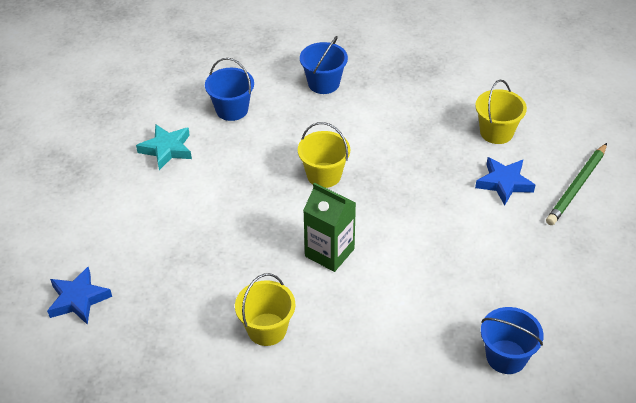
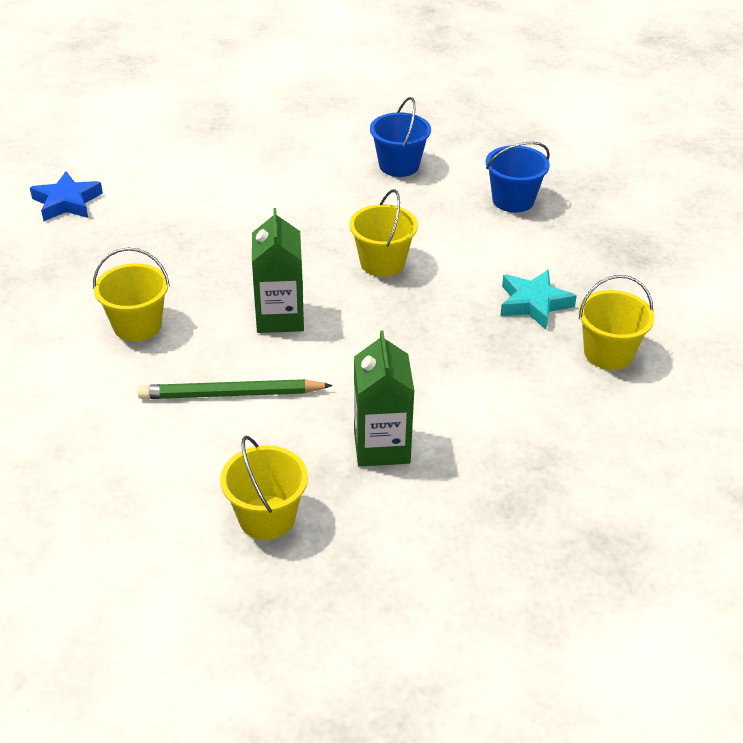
camera: 50 degrees right, 5 degrees down
turquoise star [136,124,192,170] -> turquoise star moved to [500,270,577,329]
blue star [475,157,535,206] -> none
blue bucket [481,307,544,374] -> yellow bucket [220,436,308,540]
green pencil [546,143,607,225] -> green pencil moved to [138,379,333,399]
none -> green carton [354,331,414,467]

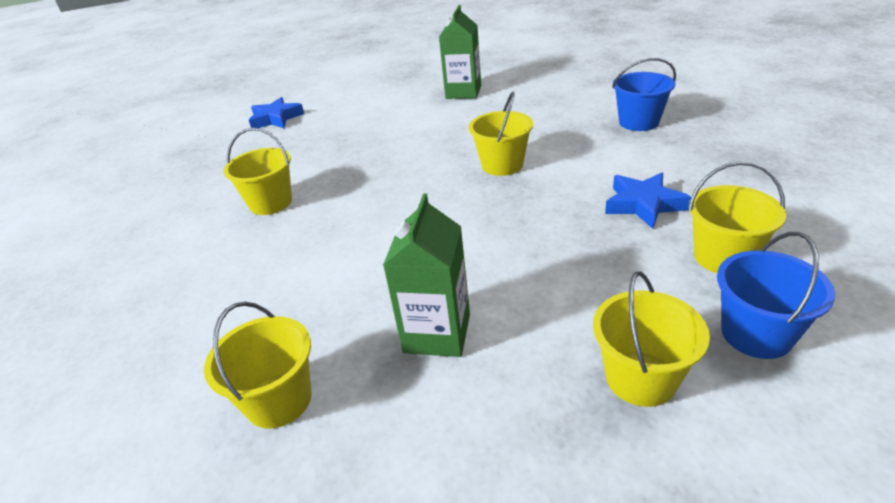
camera: 20 degrees right, 5 degrees down
green pencil [138,379,333,399] -> none
green carton [252,208,304,333] -> green carton moved to [439,5,481,99]
blue bucket [370,97,431,177] -> blue bucket moved to [717,232,835,359]
turquoise star [500,270,577,329] -> blue star [605,173,691,229]
none -> yellow bucket [593,271,710,407]

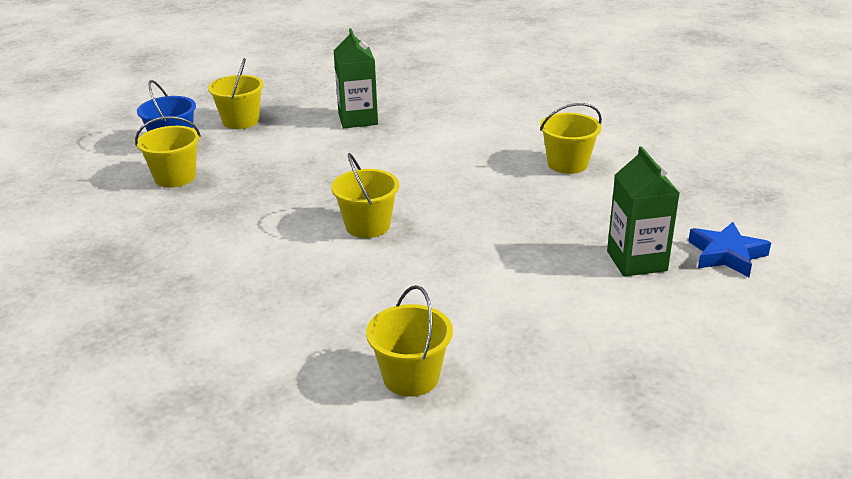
camera: 155 degrees right, 5 degrees down
yellow bucket [204,302,312,429] -> yellow bucket moved to [366,285,453,397]
green carton [439,5,481,99] -> green carton moved to [607,146,679,277]
blue star [605,173,691,229] -> none
blue bucket [612,58,676,131] -> none

